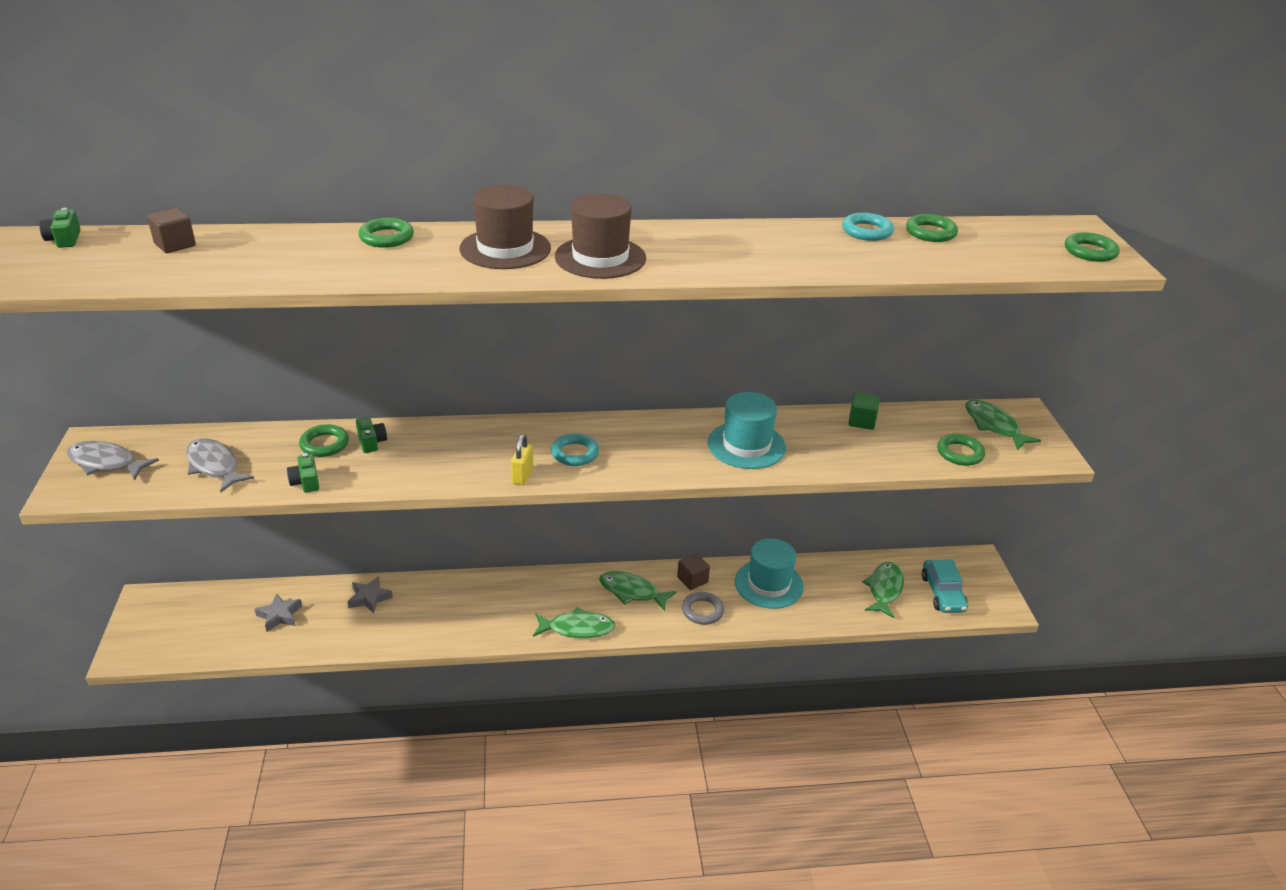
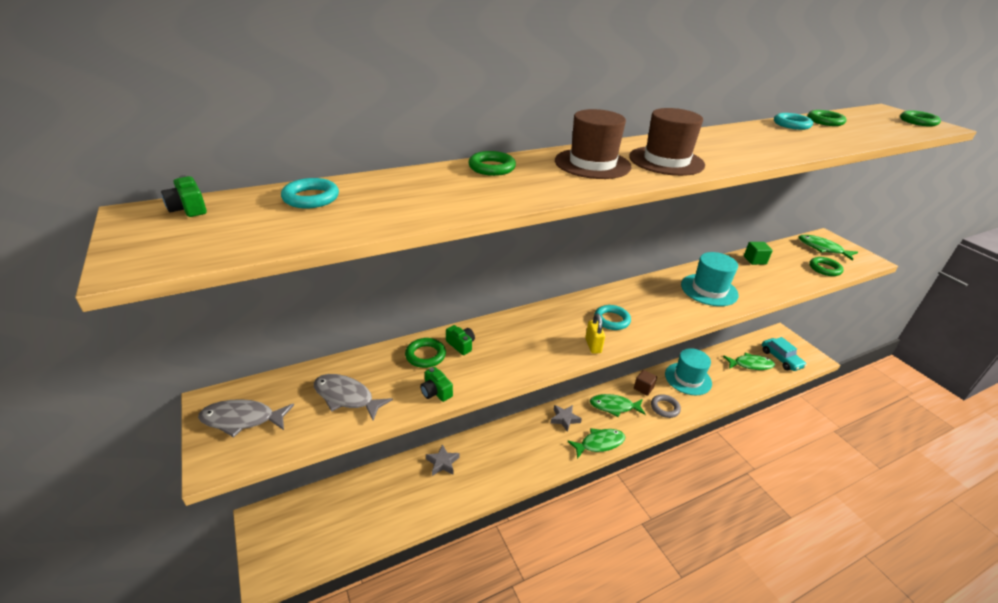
camera: 20 degrees left, 0 degrees up
brown cube [147,208,196,253] -> turquoise ring [281,178,339,208]
grey star [254,593,302,632] -> grey star moved to [550,405,582,432]
green fish [862,562,904,618] -> green fish turned 90 degrees clockwise [723,353,775,370]

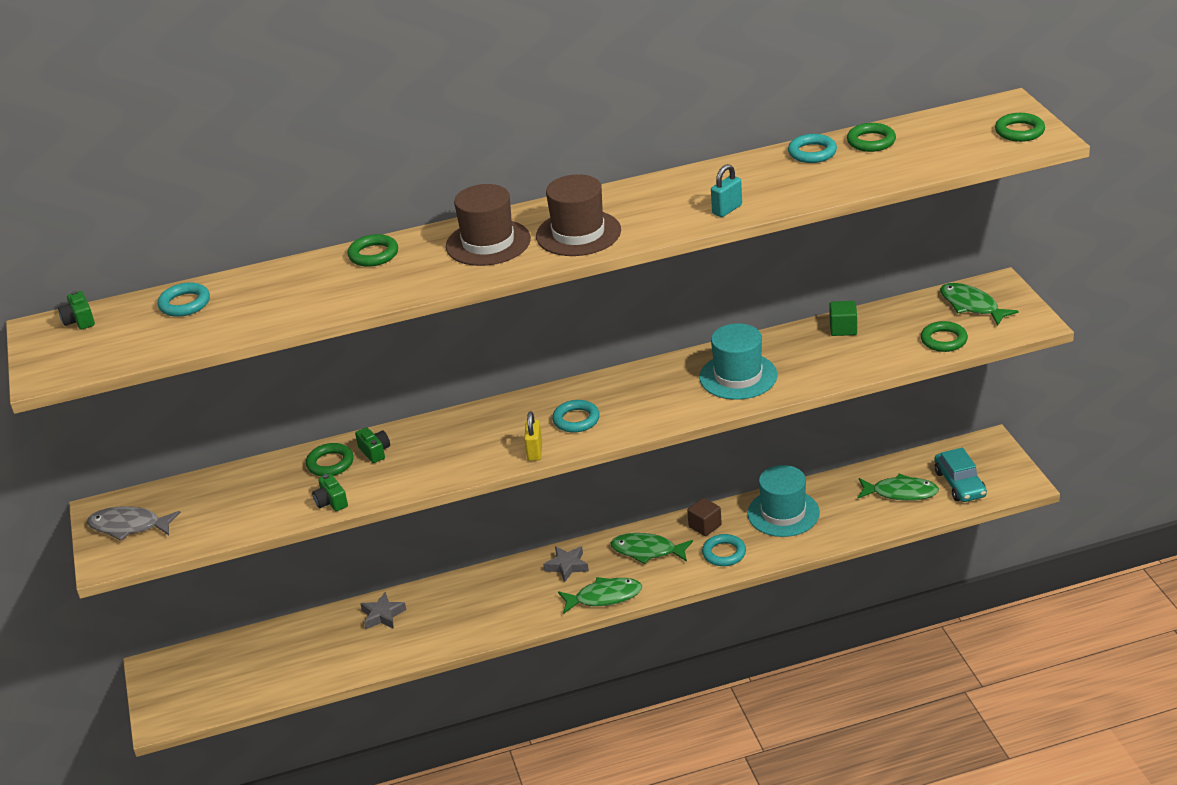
camera: 15 degrees right, 0 degrees up
grey fish [314,374,393,420] -> none
grey ring [651,394,681,418] -> turquoise ring [702,534,746,566]
none -> turquoise padlock [711,164,742,217]

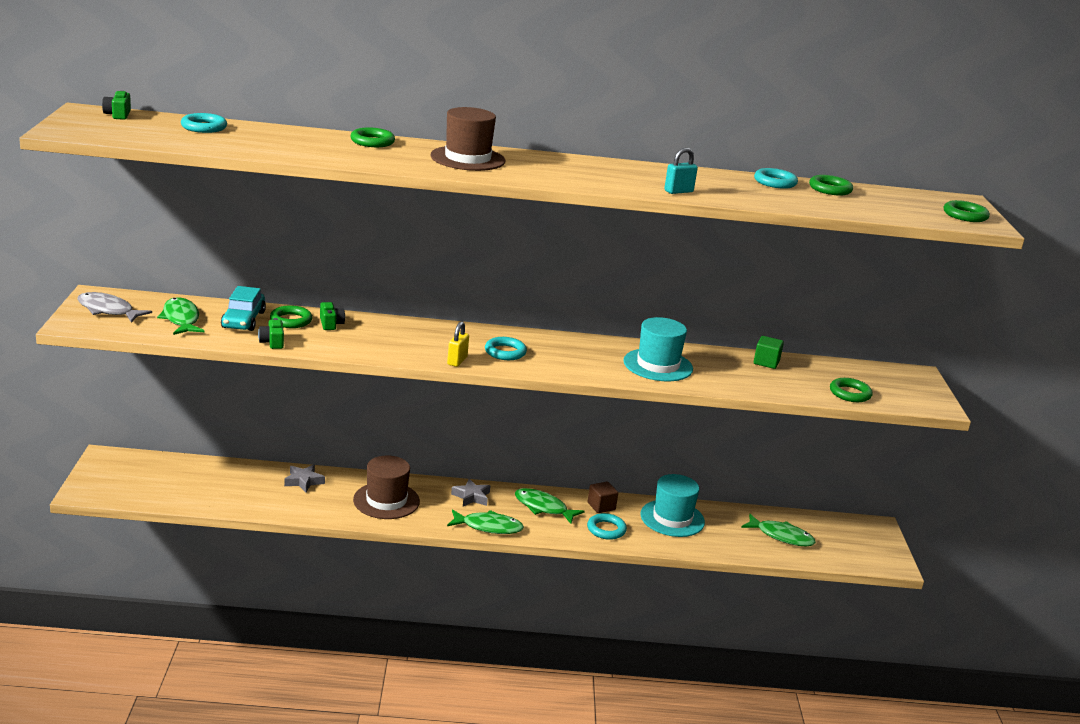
camera: 10 degrees right, 10 degrees down
brown hat [536,174,621,256] -> brown hat moved to [353,456,420,519]
turquoise car [934,447,987,502] -> turquoise car moved to [221,286,266,331]
green fish [940,283,1019,326] -> green fish moved to [157,297,205,335]

